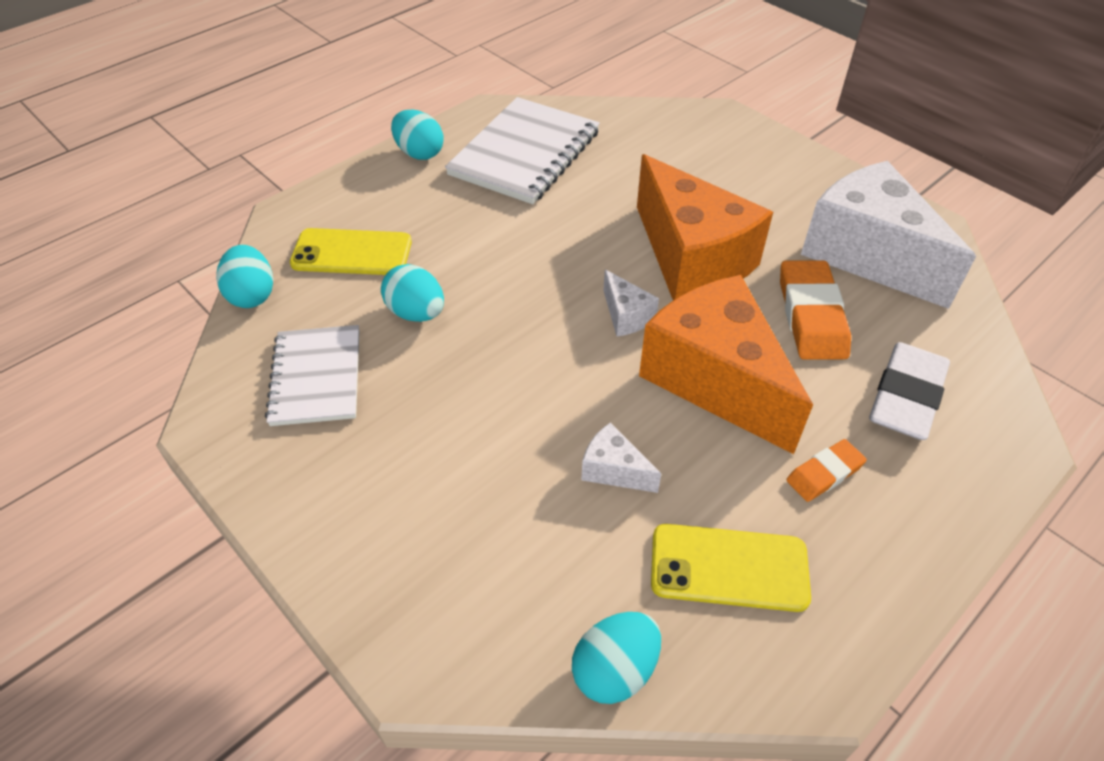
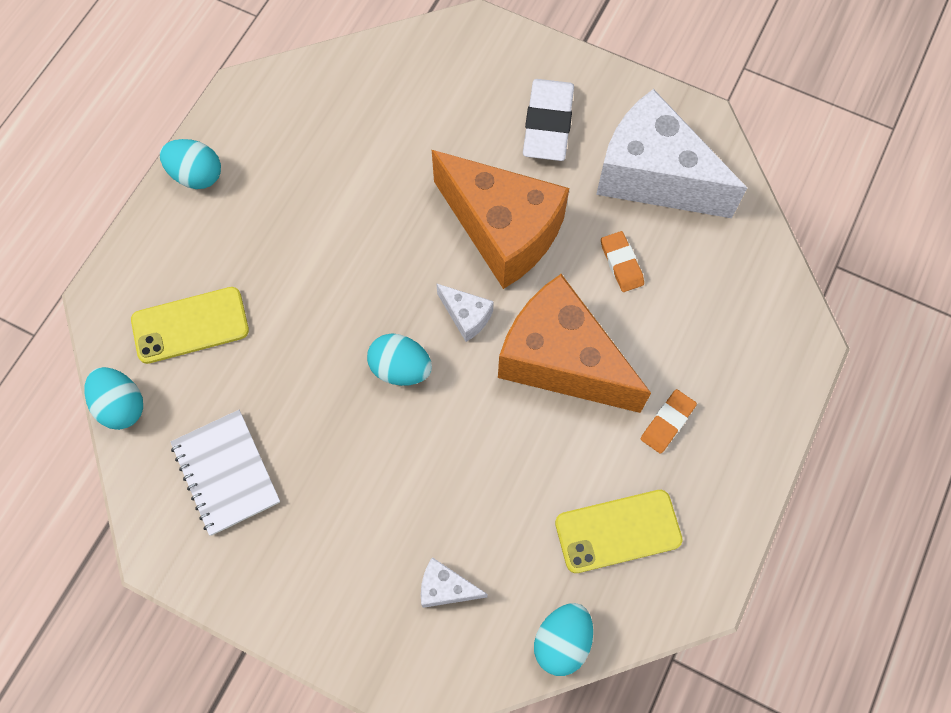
camera: 20 degrees left, 20 degrees up
turquoise egg [381,264,444,322] -> turquoise egg moved to [367,333,432,386]
white notebook [445,97,600,204] -> none
white cheese [581,422,661,493] -> white cheese moved to [421,557,488,608]
orange eraser [780,260,851,360] -> orange eraser [601,231,644,292], size x0.56
white eraser [869,342,950,440] -> white eraser moved to [523,79,574,161]

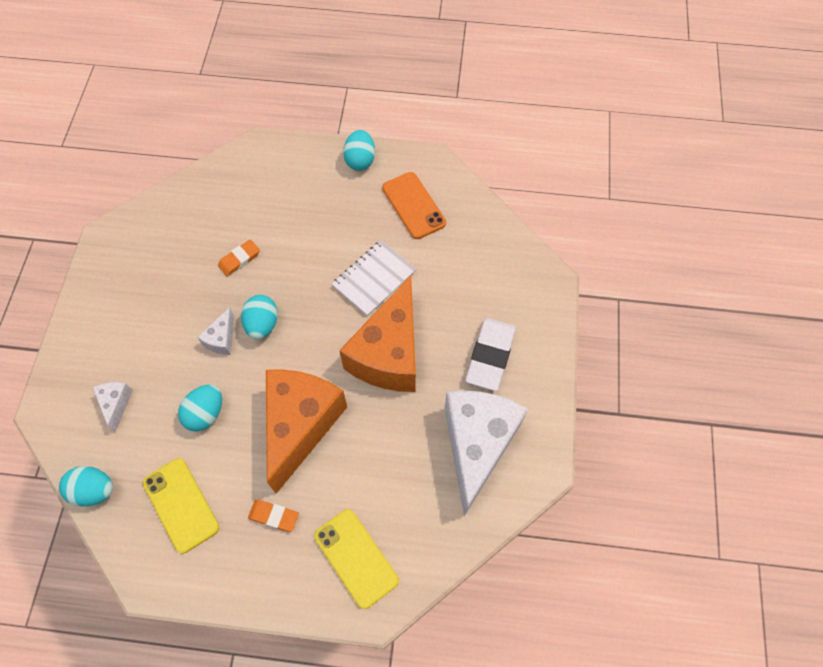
camera: 70 degrees right, 5 degrees down
turquoise egg [84,367,143,430] -> turquoise egg moved to [178,385,222,432]
yellow phone [131,287,249,364] -> yellow phone moved to [314,509,399,609]
white notebook [171,410,280,536] -> white notebook moved to [332,240,416,316]
white cheese [436,283,494,342] -> white cheese moved to [197,307,234,355]
white eraser [523,79,574,161] -> white eraser turned 60 degrees counterclockwise [465,318,516,391]
orange eraser [601,231,644,292] -> orange eraser moved to [218,239,260,276]
none -> orange phone [382,172,446,239]

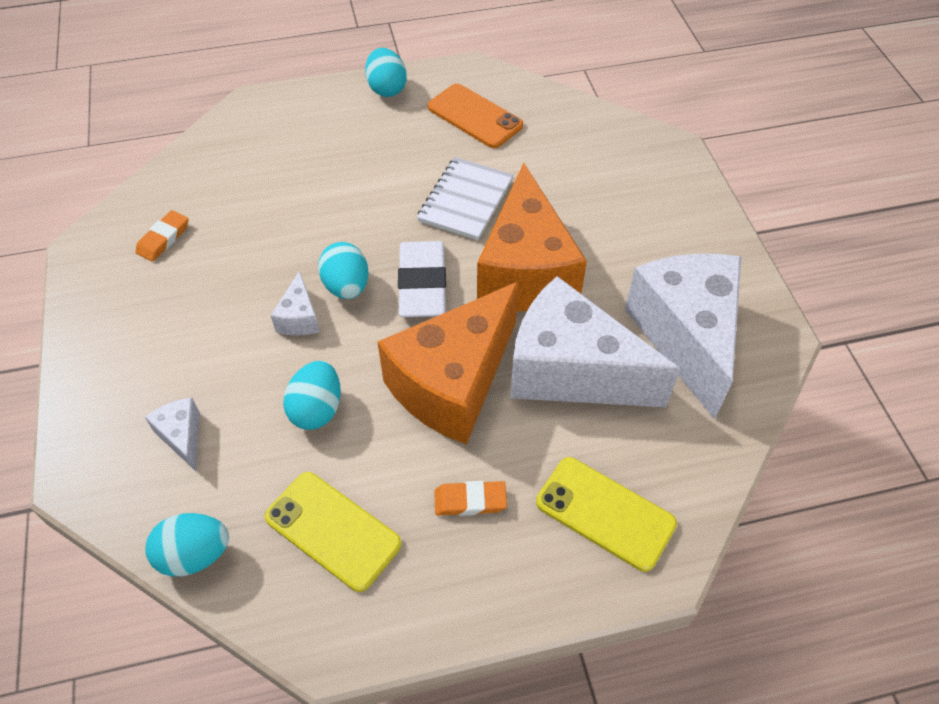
camera: 20 degrees left, 10 degrees down
orange eraser [218,239,260,276] -> orange eraser moved to [135,210,189,261]
orange cheese [266,369,347,494] -> orange cheese turned 135 degrees counterclockwise [377,281,519,444]
white eraser [465,318,516,391] -> white eraser moved to [398,241,446,317]
none -> white cheese [510,276,680,407]

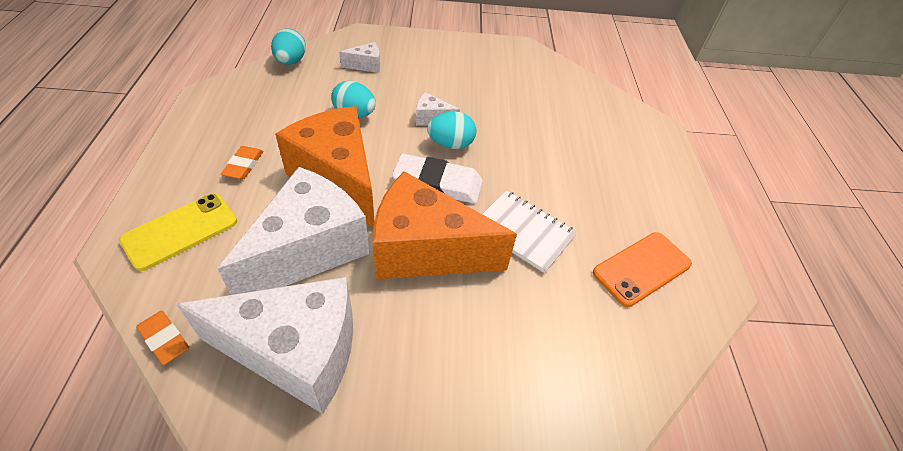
camera: 100 degrees right, 5 degrees down
orange eraser [135,210,189,261] -> orange eraser moved to [136,311,189,365]
yellow phone [265,472,402,592] -> none
turquoise egg [365,48,407,97] -> none

